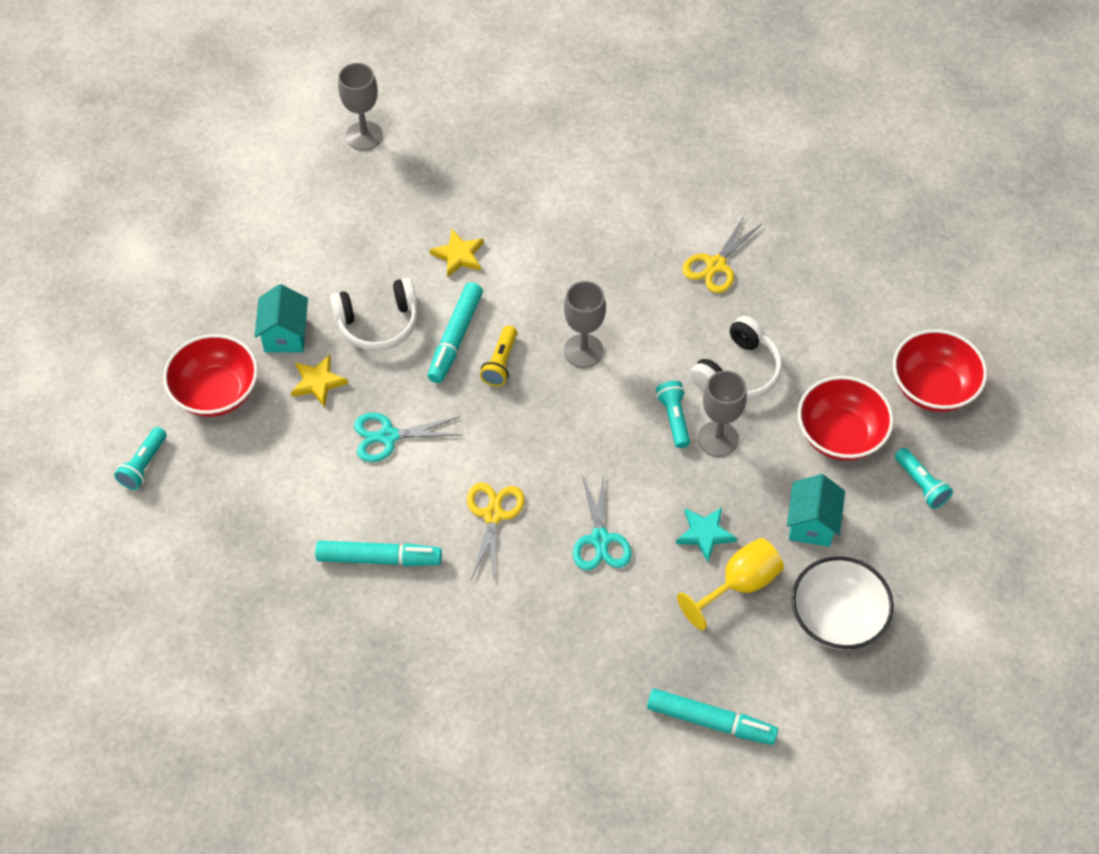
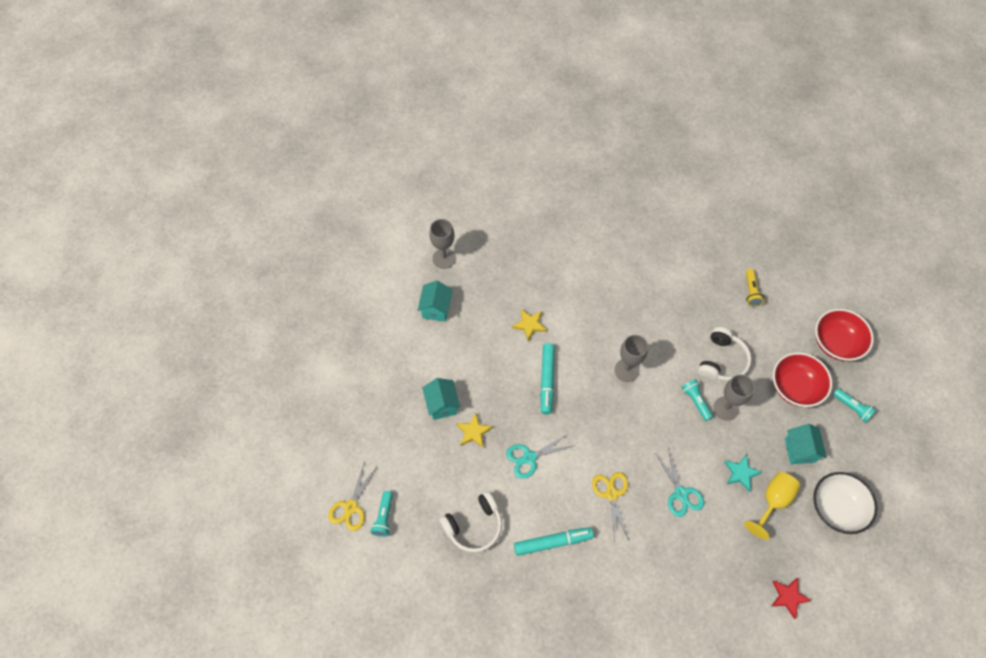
camera: 15 degrees left, 5 degrees up
red bowl [163,334,258,417] -> none
white headphones [330,278,418,351] -> white headphones moved to [439,491,502,553]
yellow flashlight [480,326,517,386] -> yellow flashlight moved to [746,269,764,307]
turquoise marker [647,688,778,745] -> red star [772,578,812,619]
yellow scissors [682,216,762,293] -> yellow scissors moved to [328,463,376,531]
none -> turquoise house [418,280,453,322]

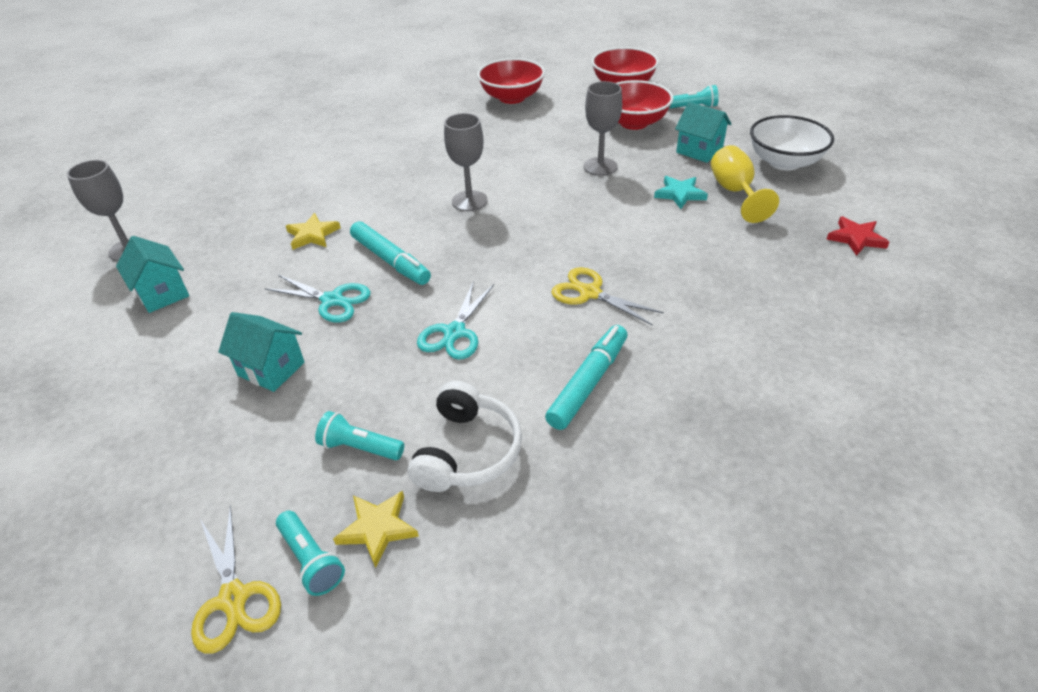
camera: 45 degrees left, 20 degrees down
yellow star [456,413,493,447] -> yellow star moved to [333,491,419,568]
turquoise scissors [655,449,704,517] -> turquoise scissors moved to [264,275,371,322]
turquoise flashlight [681,379,713,421] -> turquoise flashlight moved to [315,411,404,460]
white headphones [698,327,752,381] -> none
yellow flashlight [746,269,764,307] -> red bowl [477,58,545,104]

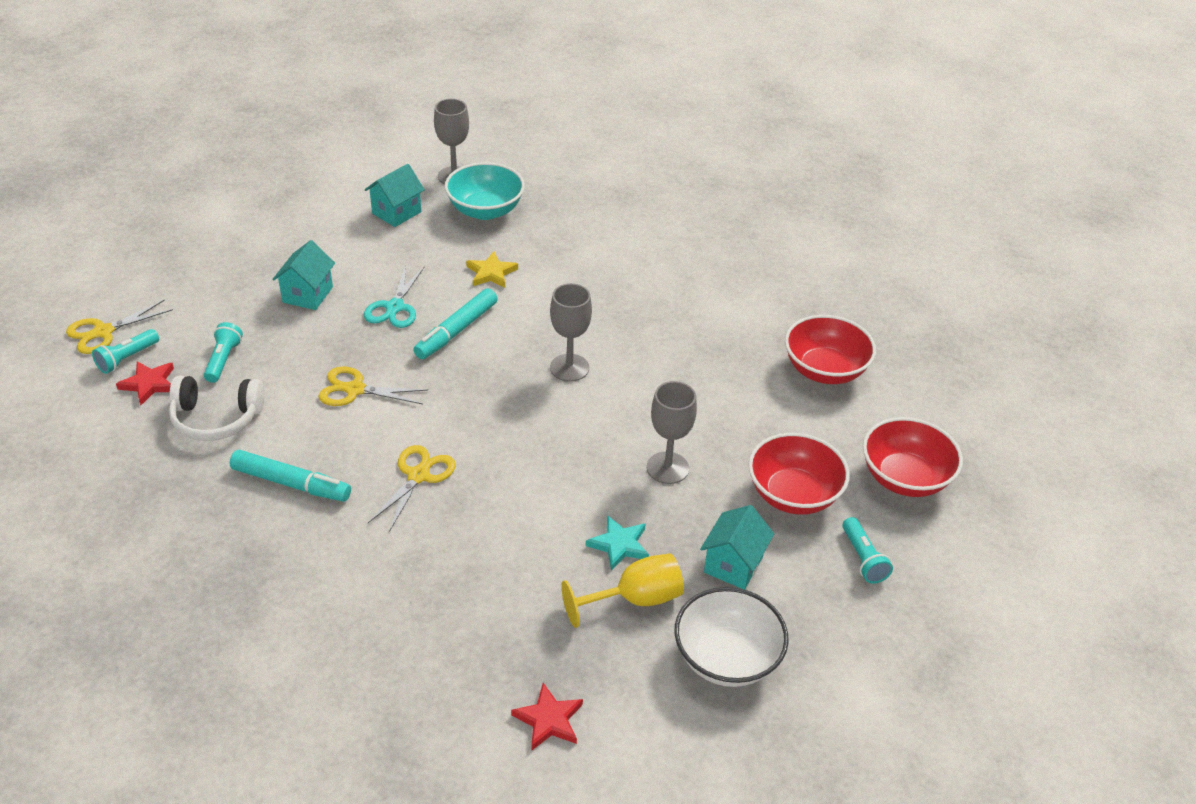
camera: 75 degrees right, 0 degrees up
yellow star [333,491,419,568] -> red star [116,361,174,405]
turquoise scissors [417,283,494,360] -> yellow scissors [318,366,428,406]
none -> turquoise bowl [445,162,525,220]

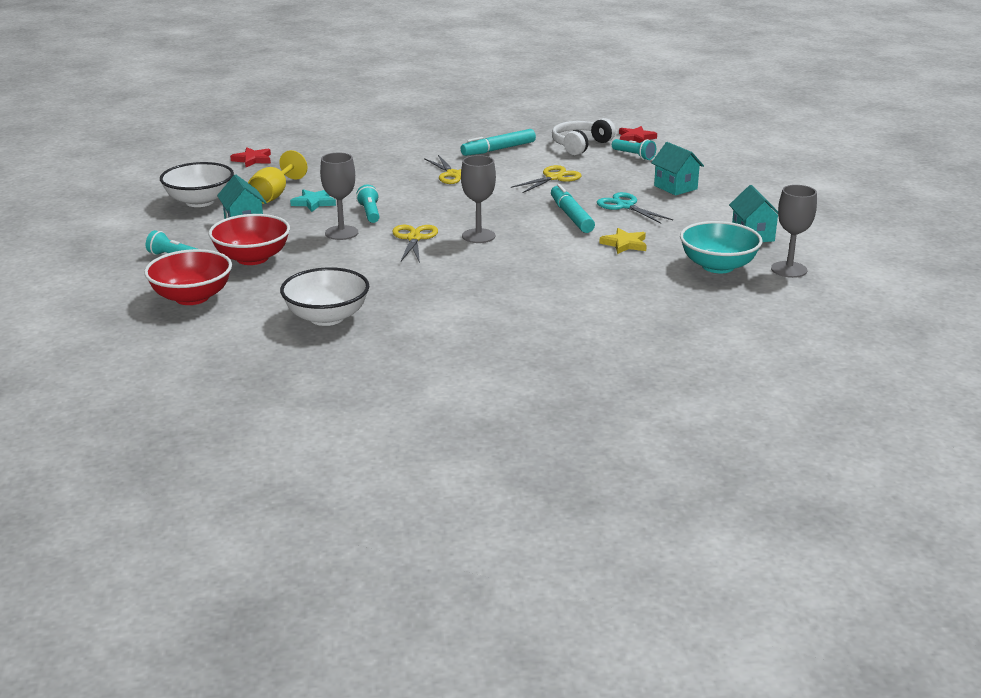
camera: 130 degrees right, 15 degrees down
yellow scissors [66,299,173,354] -> yellow scissors moved to [392,225,438,263]
turquoise flashlight [92,329,159,374] -> turquoise flashlight moved to [356,185,379,223]
red bowl [785,315,876,384] -> white bowl [280,267,369,326]

